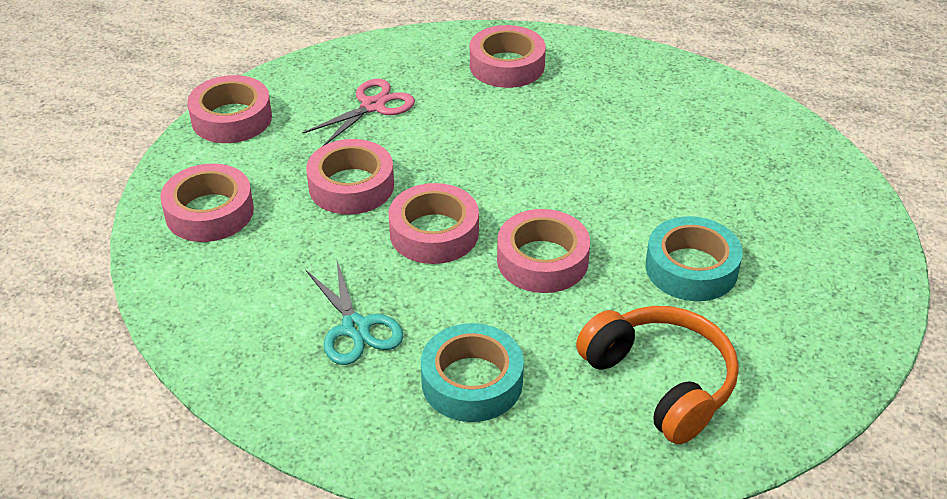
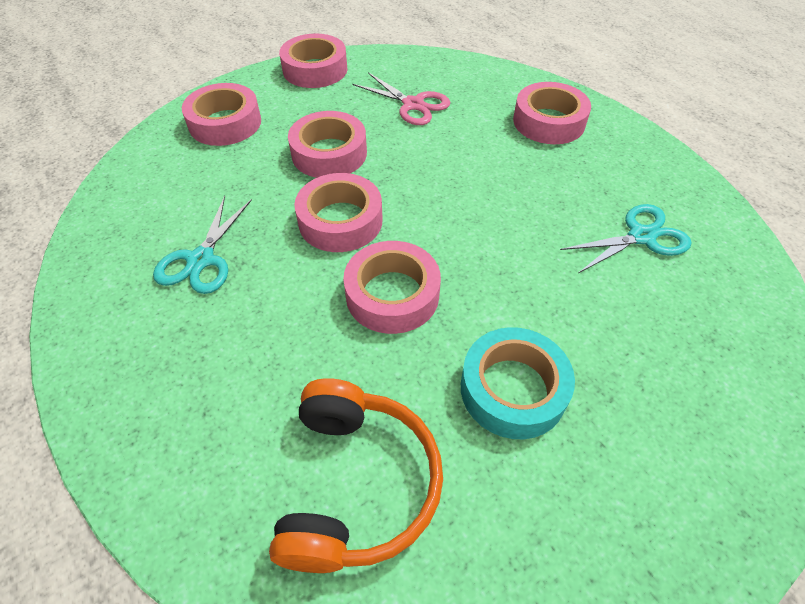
camera: 40 degrees right, 10 degrees up
pink scissors [303,79,415,146] -> pink scissors turned 45 degrees clockwise [353,72,451,125]
turquoise tape [421,323,524,422] -> none
none -> turquoise scissors [560,204,691,273]

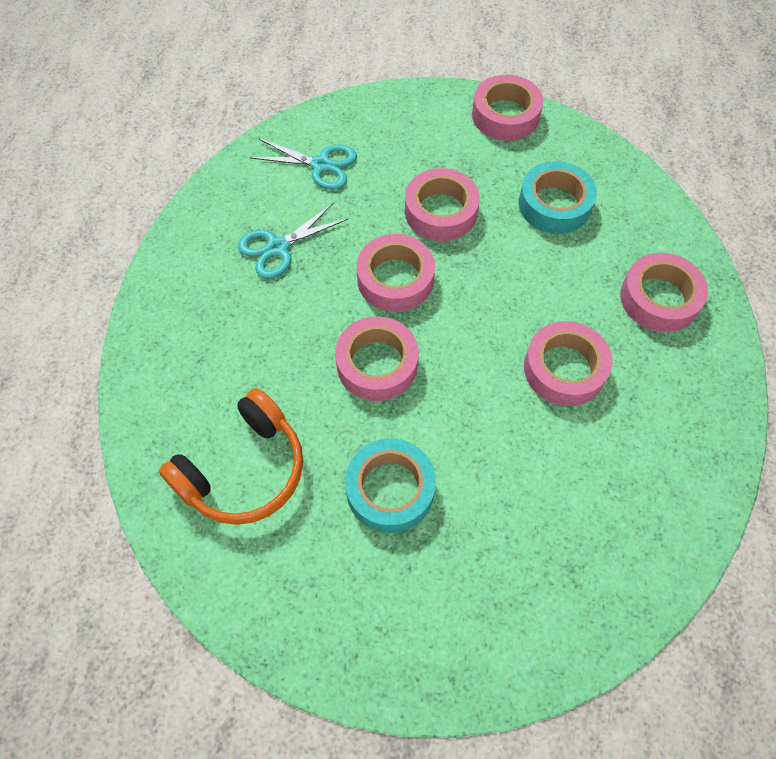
camera: 40 degrees right, 10 degrees up
pink tape [182,83,261,146] -> pink tape moved to [524,321,612,406]
pink scissors [353,72,451,125] -> turquoise tape [519,161,597,234]
turquoise scissors [560,204,691,273] -> turquoise scissors moved to [250,139,357,190]

